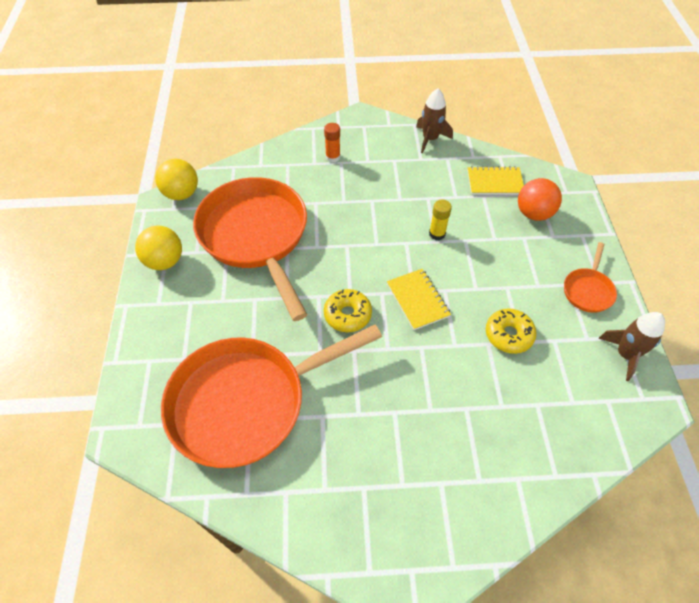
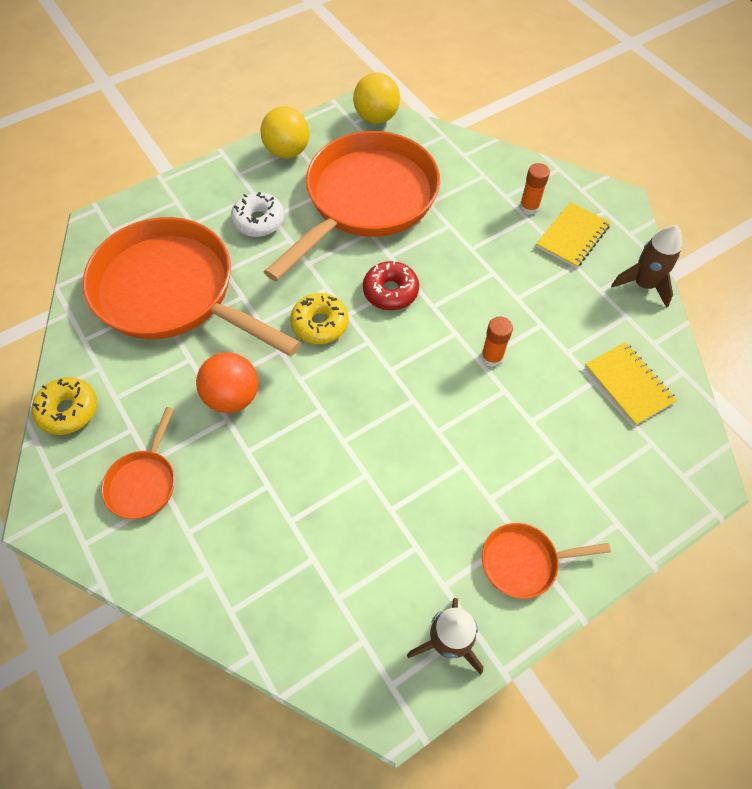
camera: 60 degrees right, 5 degrees up
yellow notebook [387,269,451,330] -> yellow notebook moved to [536,202,611,268]
yellow glue stick [429,200,452,240] -> orange glue stick [481,316,513,367]
yellow donut [486,309,537,354] -> yellow donut moved to [32,377,97,435]
orange ball [518,178,562,221] -> orange ball moved to [196,352,258,413]
none -> orange pan [101,407,175,519]
none -> white donut [231,192,284,237]
none -> red donut [363,260,419,310]

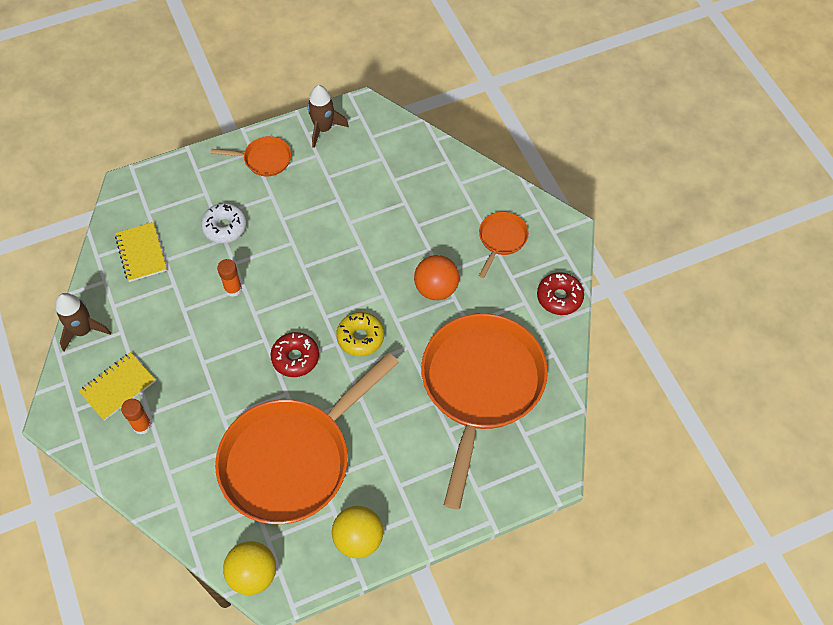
camera: 170 degrees left, 0 degrees up
yellow donut [32,377,97,435] -> red donut [537,272,584,315]
orange pan [83,217,301,357] -> orange pan turned 120 degrees counterclockwise [421,313,548,510]
white donut [231,192,284,237] -> white donut moved to [201,203,247,243]

